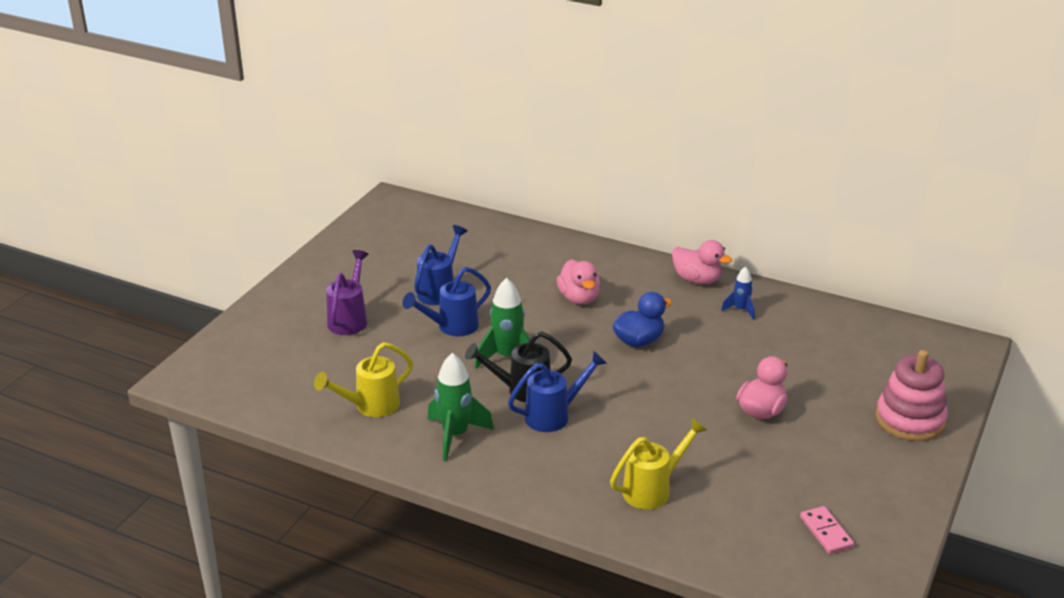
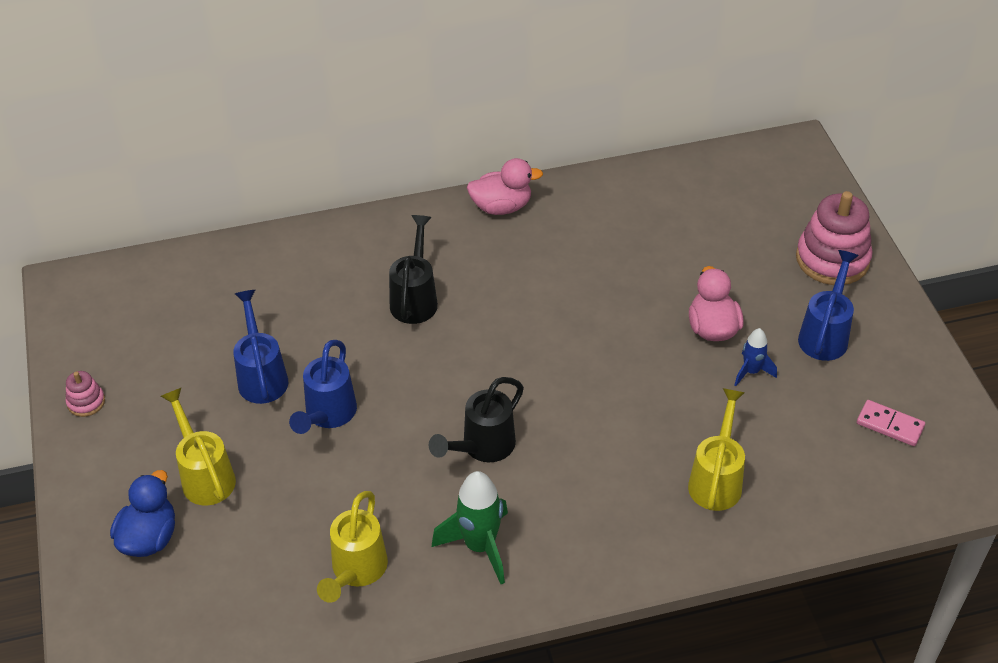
camera: 40 degrees left, 15 degrees up
purple watering can [326,250,369,335] -> yellow watering can [161,387,236,506]
green rocket [474,278,530,368] -> none
blue watering can [508,351,607,432] -> blue watering can moved to [798,250,859,361]
pink duck [557,259,600,305] -> black watering can [389,215,438,324]
blue duck [612,292,672,347] -> blue duck moved to [110,470,175,557]
blue rocket [721,266,755,320] -> blue rocket moved to [734,328,777,386]
none -> pink stacking toy [66,371,105,417]

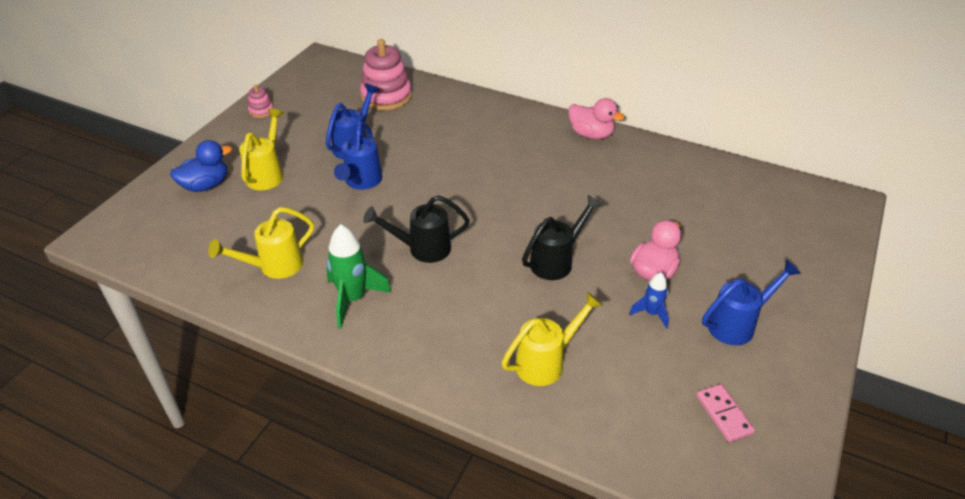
camera: 40 degrees right, 5 degrees down
blue watering can [289,340,357,434] -> blue watering can turned 45 degrees counterclockwise [334,122,382,190]
black watering can [389,215,438,324] -> black watering can moved to [522,195,602,280]
pink stacking toy [796,191,872,285] -> pink stacking toy moved to [360,39,412,110]

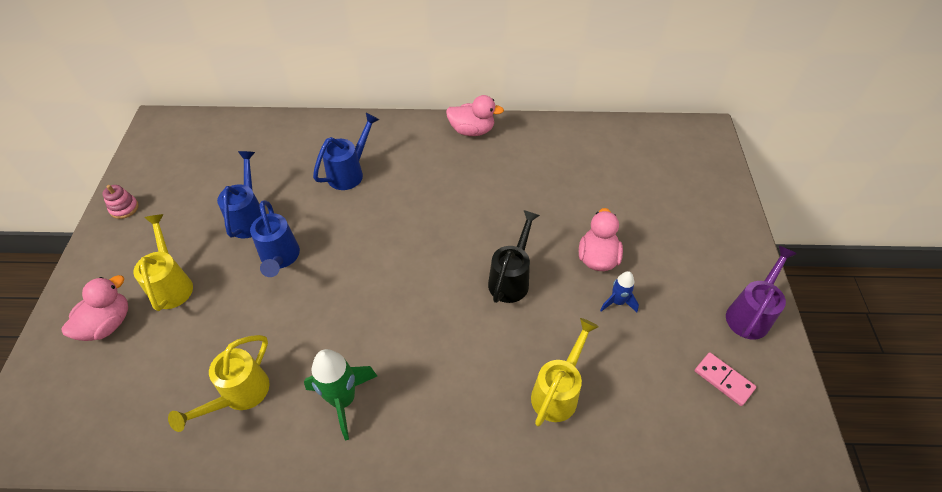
camera: 25 degrees left, 10 degrees up
blue duck [170,140,232,192] -> pink duck [61,275,128,341]
pink stacking toy [360,39,412,110] -> none
black watering can [363,195,470,263] -> none
blue watering can [702,260,801,345] -> blue watering can moved to [313,113,380,190]
none -> purple watering can [726,246,797,340]

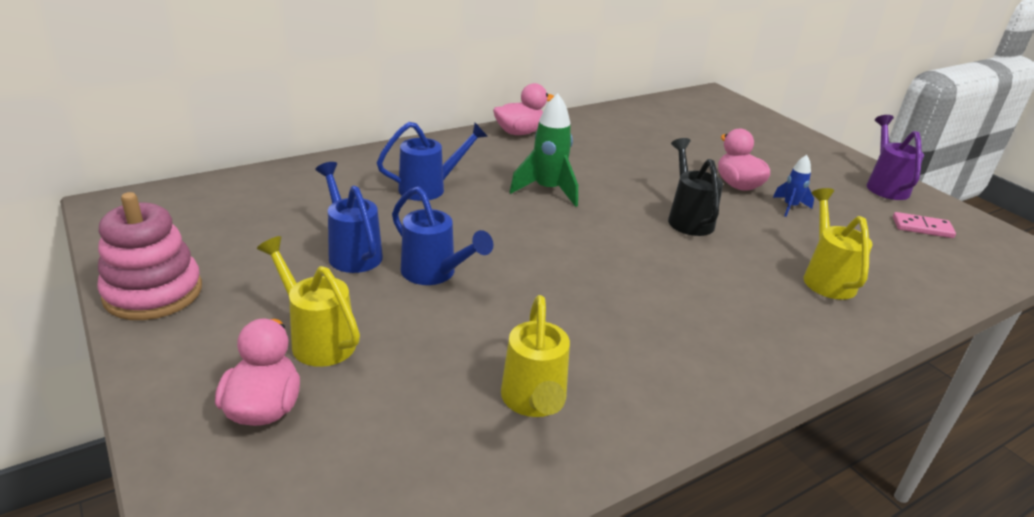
camera: 35 degrees left, 20 degrees down
pink stacking toy [102,185,139,219] -> pink stacking toy [97,192,202,320], size x2.11
green rocket [304,349,377,440] -> green rocket moved to [509,93,578,207]
blue watering can [313,113,380,190] -> blue watering can turned 60 degrees clockwise [377,122,488,201]

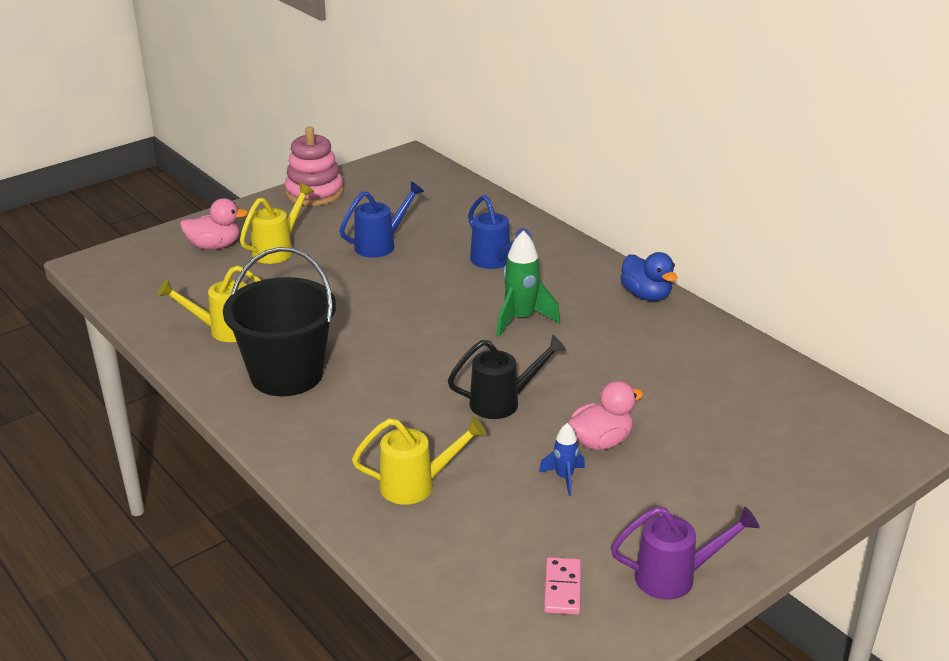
camera: 85 degrees right, 0 degrees up
blue watering can [392,186,493,285] -> none
pink duck [493,83,554,135] -> blue duck [620,252,678,301]
none -> black bucket [223,247,336,396]

